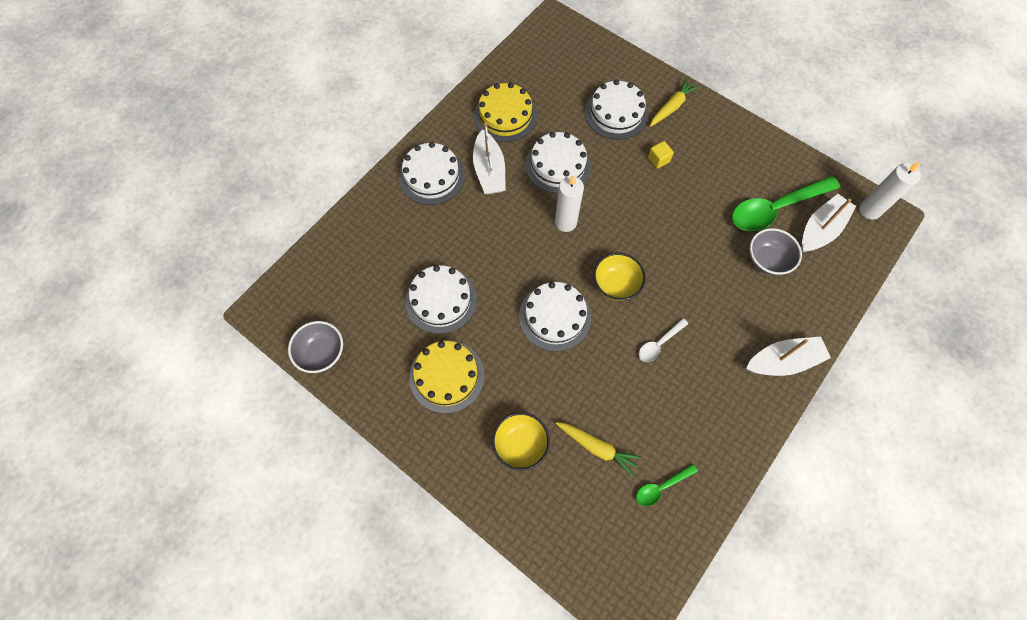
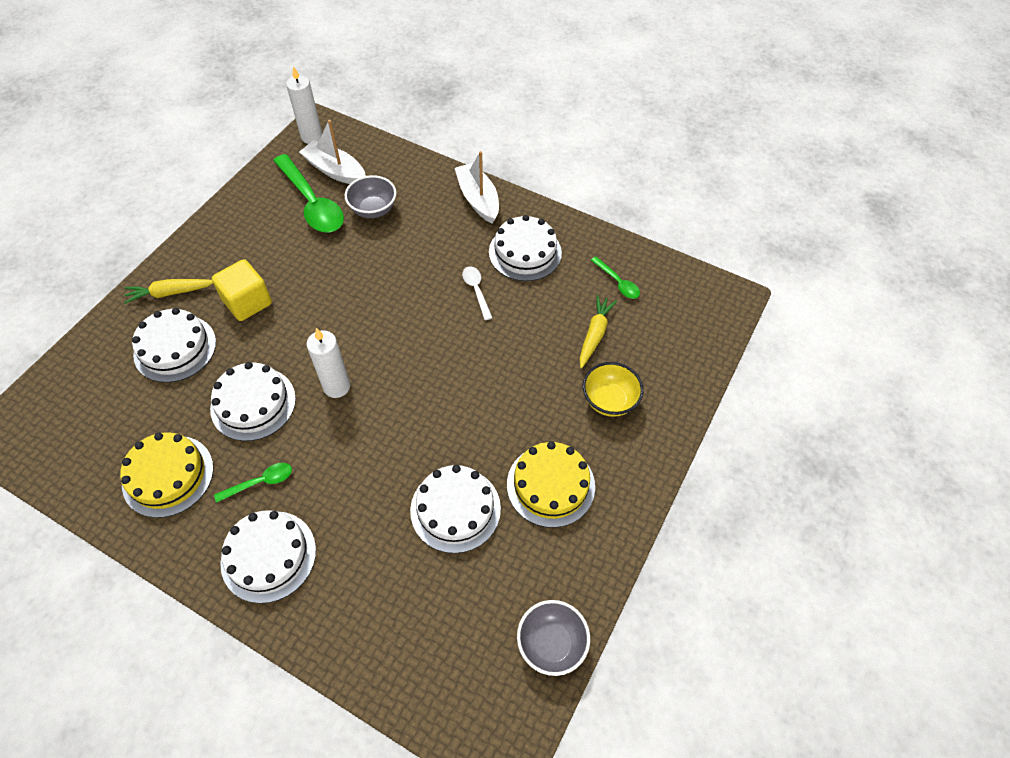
camera: 100 degrees left, 10 degrees down
white boat [473,122,506,194] -> green spoon [214,463,292,503]
white cake [519,282,591,351] -> white cake moved to [489,215,562,281]
yellow bowl [593,253,646,301] -> none
white spoon [639,318,688,362] -> white spoon turned 150 degrees counterclockwise [462,266,492,320]
yellow cube [648,141,674,169] -> yellow cube [212,259,272,321], size x1.90
yellow carrot [650,78,700,127] -> yellow carrot turned 45 degrees counterclockwise [124,279,213,304]

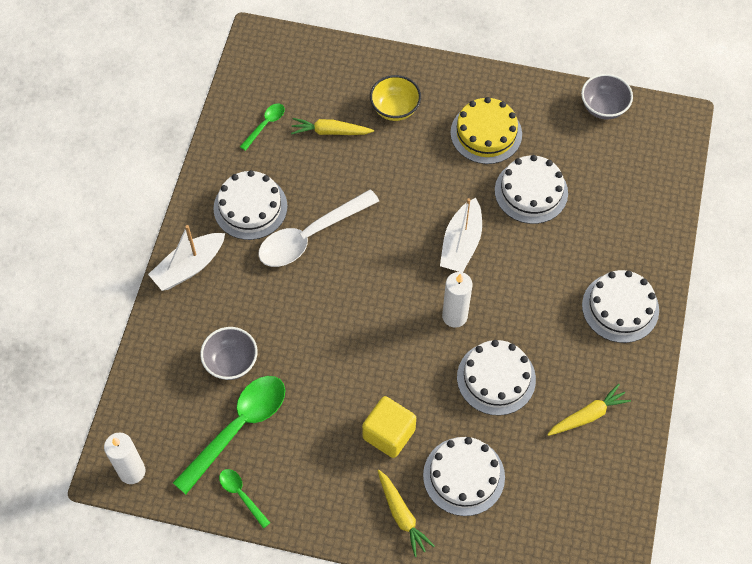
camera: 105 degrees left, 5 degrees up
yellow cake [120,432,214,518] -> yellow carrot [547,384,631,436]
green spoon [214,463,292,503] -> green spoon moved to [219,469,270,529]
white boat [299,120,366,184] -> white boat moved to [440,198,482,272]
white spoon [462,266,492,320] -> white spoon [258,189,379,267], size x2.08

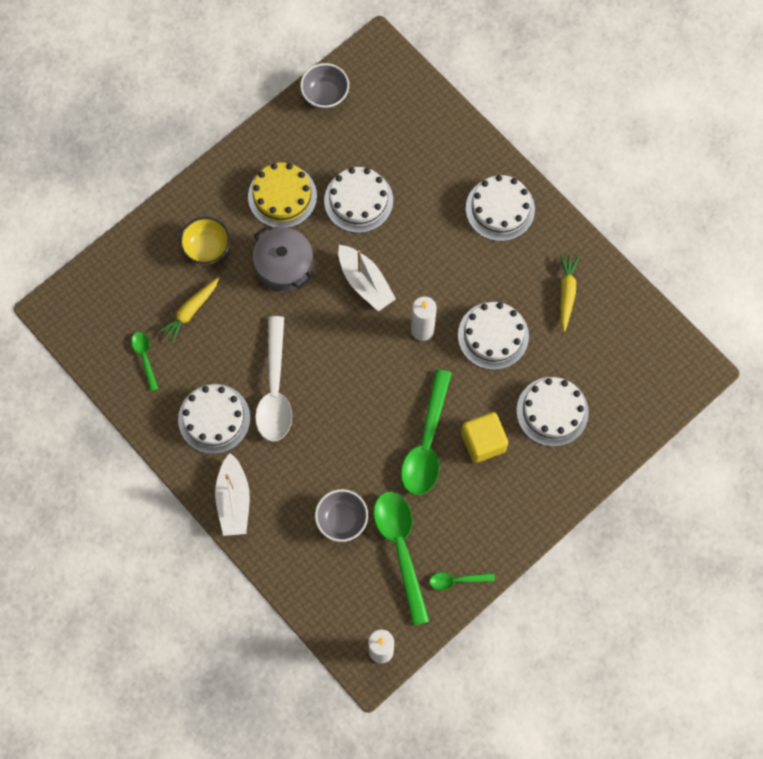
camera: 55 degrees left, 10 degrees up
yellow carrot [378,470,434,557] -> none
none -> grey pot [253,226,313,291]
none -> green spoon [401,369,452,495]

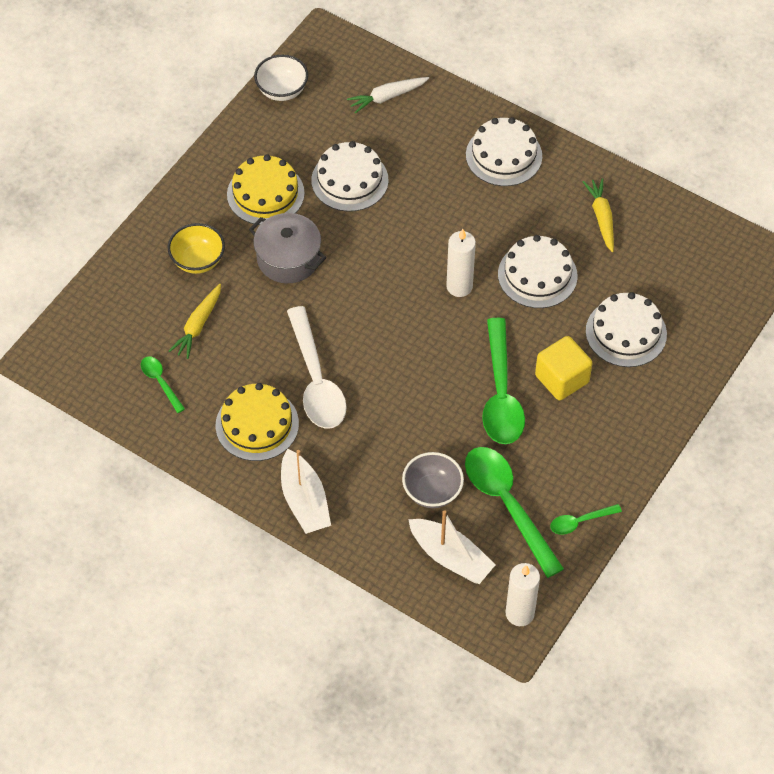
camera: 15 degrees left, 15 degrees down
white cake [178,384,250,454] -> yellow cake [216,383,299,461]
grey bowl [300,63,349,109] -> white bowl [254,55,308,101]
white boat [338,245,396,312] -> white boat moved to [408,510,496,584]
none -> white carrot [347,77,429,114]

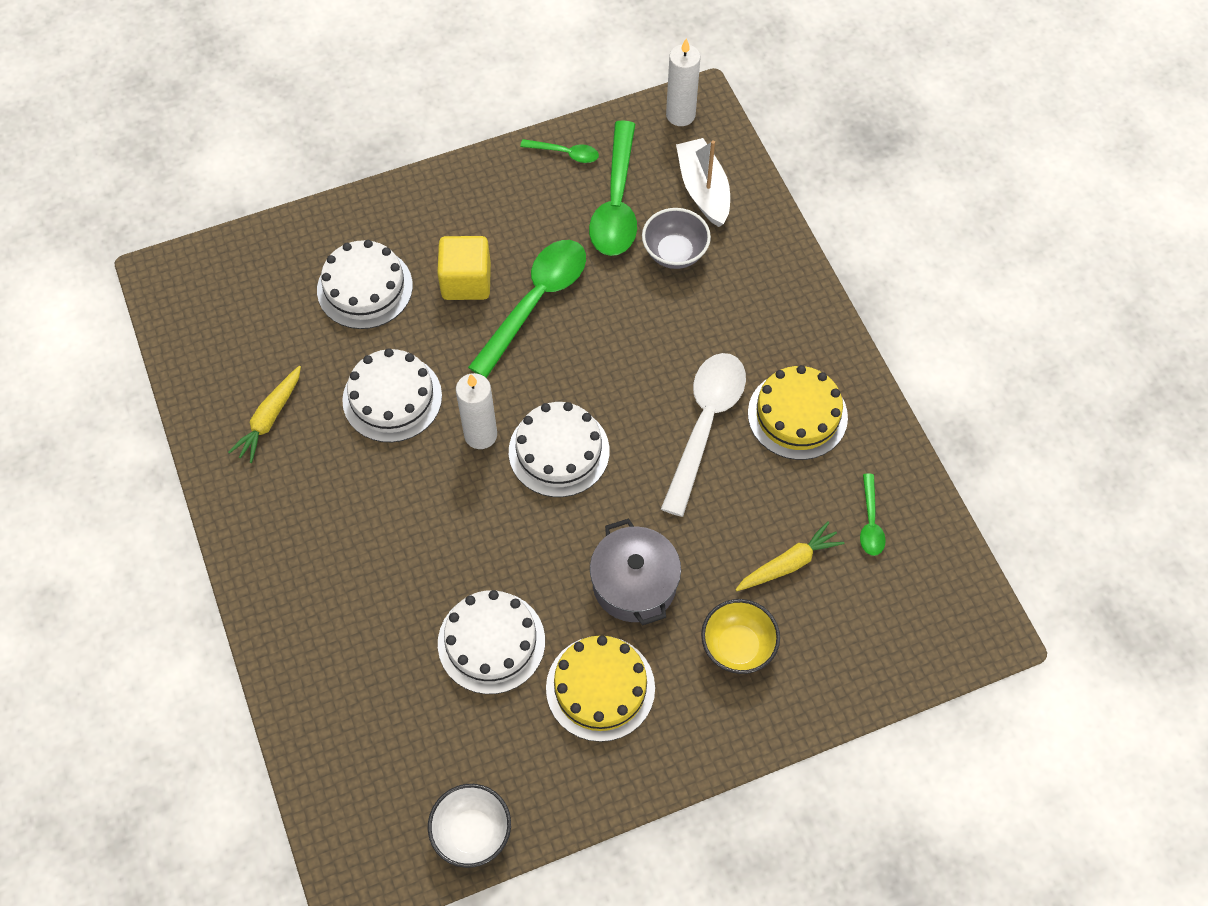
camera: 145 degrees left, 5 degrees up
white boat [281,449,331,534] -> none
white carrot [347,77,429,114] -> none
white cake [466,117,542,186] -> white cake moved to [509,402,609,497]

